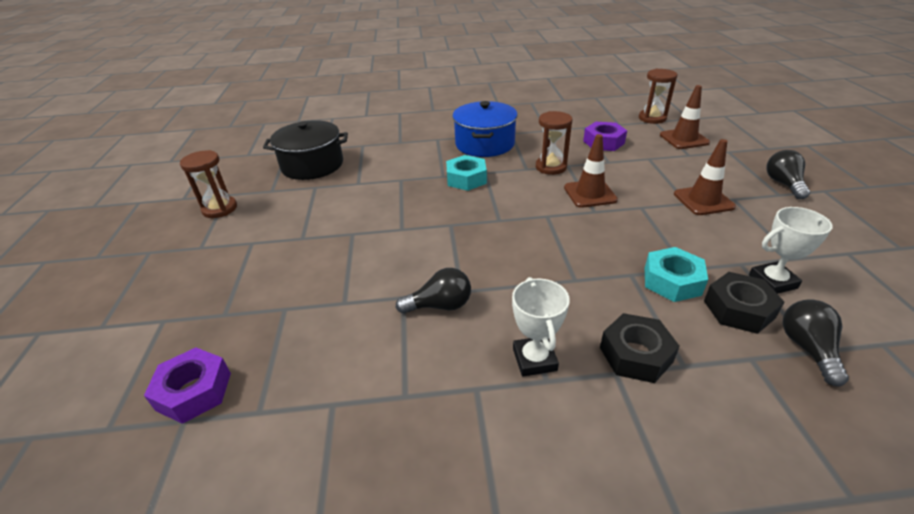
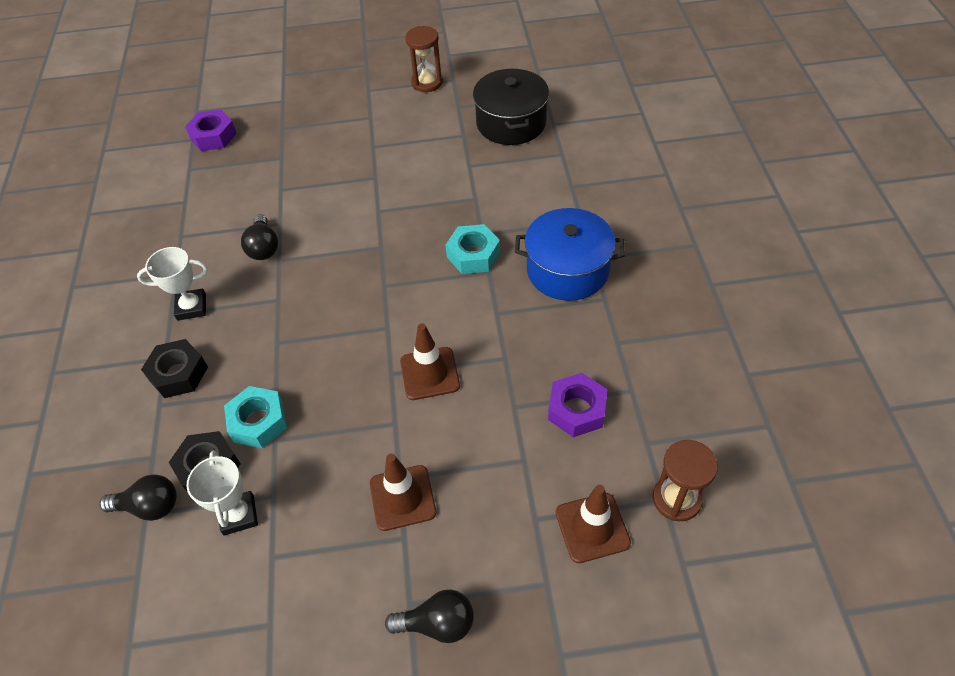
camera: 90 degrees right, 15 degrees up
brown hourglass [536,111,572,175] -> none

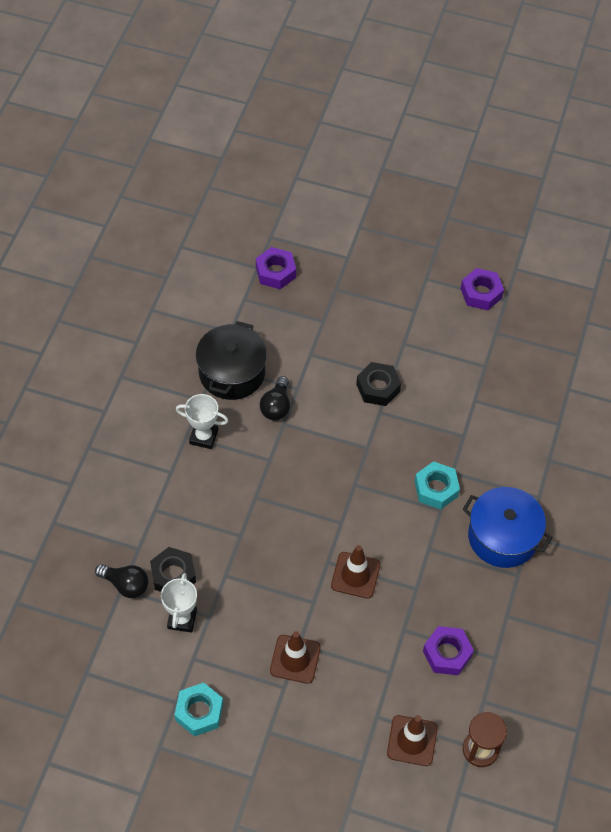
camera: 20 degrees right, 5 degrees up
black nut [141,339,208,398] -> black nut moved to [356,362,401,406]
turquoise nut [224,386,287,448] -> turquoise nut moved to [175,682,223,737]
black light bulb [385,589,474,643] -> none
brown hourglass [405,26,443,92] -> purple nut [461,268,504,310]
black pot [473,69,549,145] -> black pot moved to [196,321,267,400]

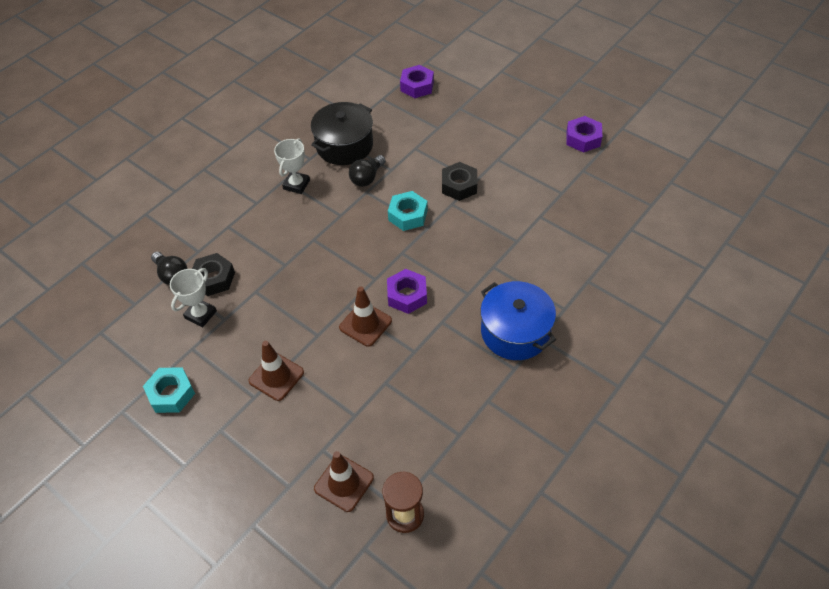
camera: 25 degrees right, 5 degrees down
white trophy [176,394,228,449] -> white trophy turned 75 degrees clockwise [274,138,310,194]
turquoise nut [415,461,460,509] -> turquoise nut moved to [388,191,428,231]
purple nut [423,626,474,675] -> purple nut moved to [387,269,427,314]

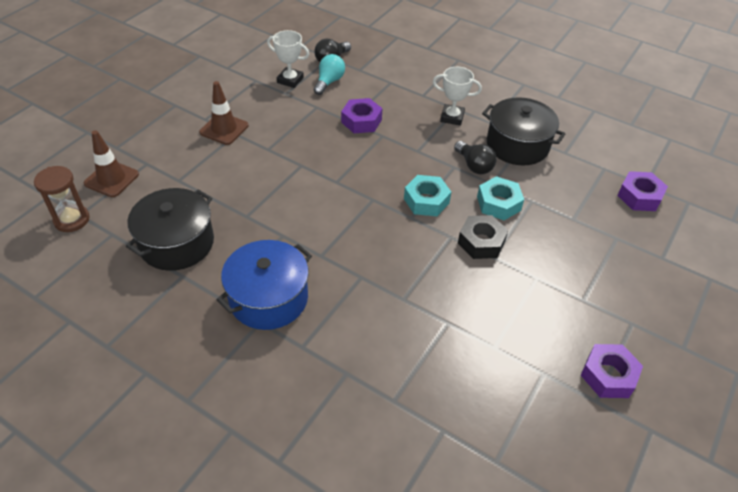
camera: 80 degrees right, 5 degrees down
turquoise nut [143,367,195,413] -> turquoise nut moved to [477,176,524,220]
black nut [192,253,235,296] -> turquoise light bulb [314,54,345,95]
brown traffic cone [339,287,392,347] -> none
black light bulb [349,155,386,187] -> black light bulb turned 150 degrees counterclockwise [454,141,497,174]
purple nut [387,269,427,314] -> purple nut moved to [341,98,382,133]
none -> black pot [126,188,214,271]

